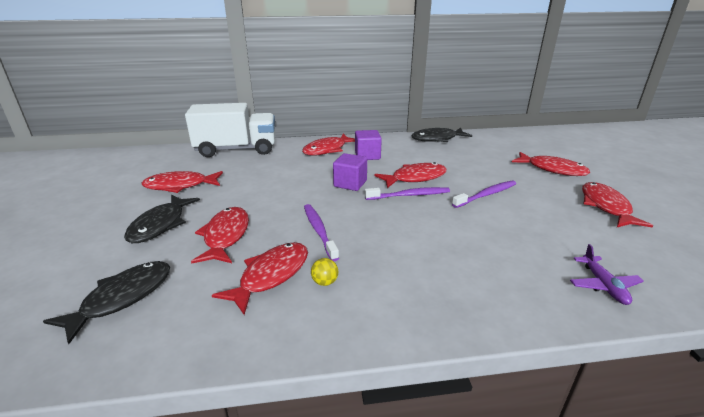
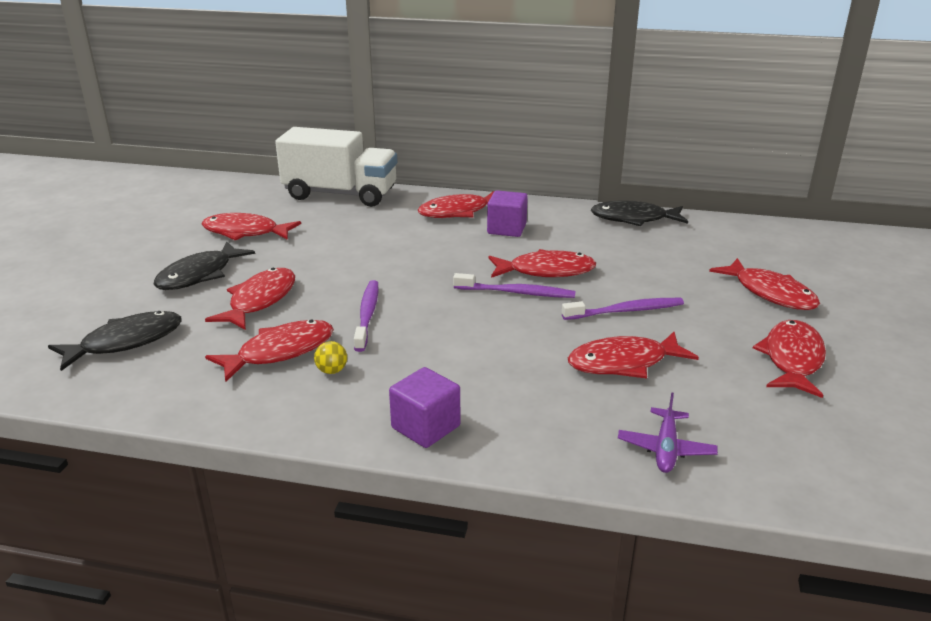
camera: 20 degrees right, 0 degrees up
purple cube [333,153,367,191] -> purple cube moved to [389,367,460,448]
none -> red fish [568,332,699,379]

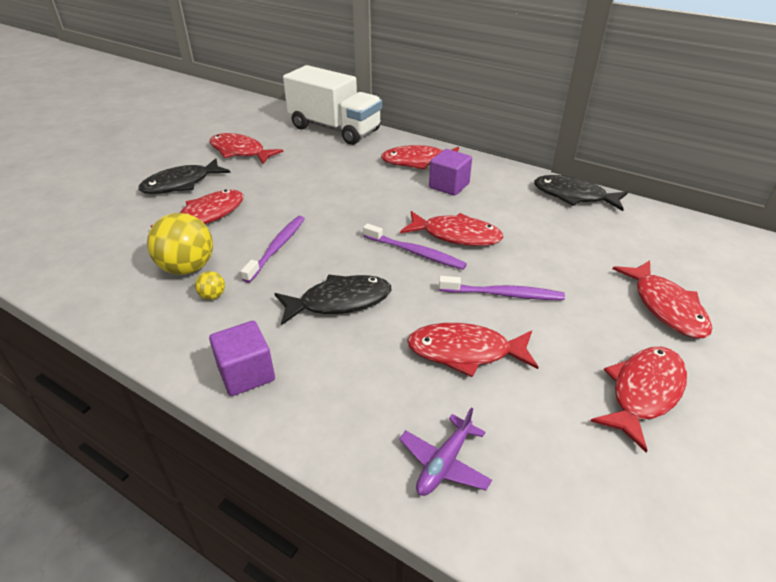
camera: 20 degrees right, 10 degrees up
black fish [48,311,182,371] -> black fish moved to [275,275,391,325]
red fish [205,320,334,382] -> yellow ball [147,213,213,275]

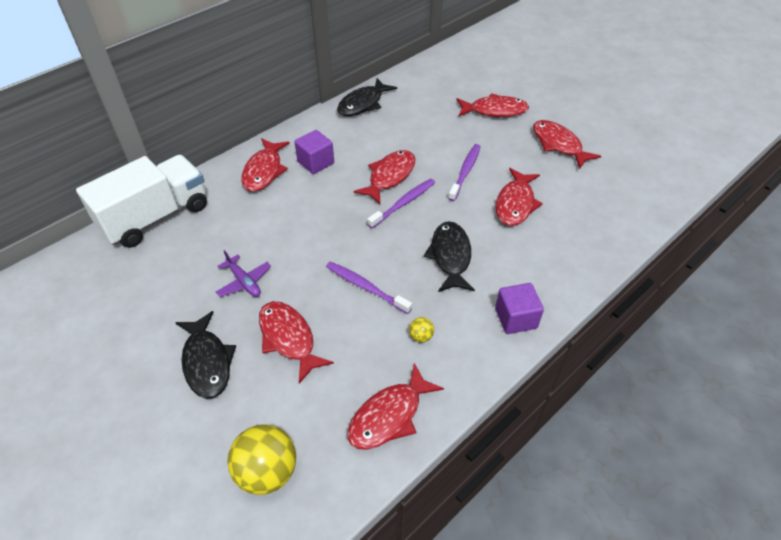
camera: 75 degrees left, 10 degrees up
yellow ball [147,213,213,275] -> yellow ball moved to [228,424,296,495]
red fish [210,133,283,164] -> red fish moved to [348,363,444,450]
purple plane [399,407,492,496] -> purple plane moved to [216,250,271,297]

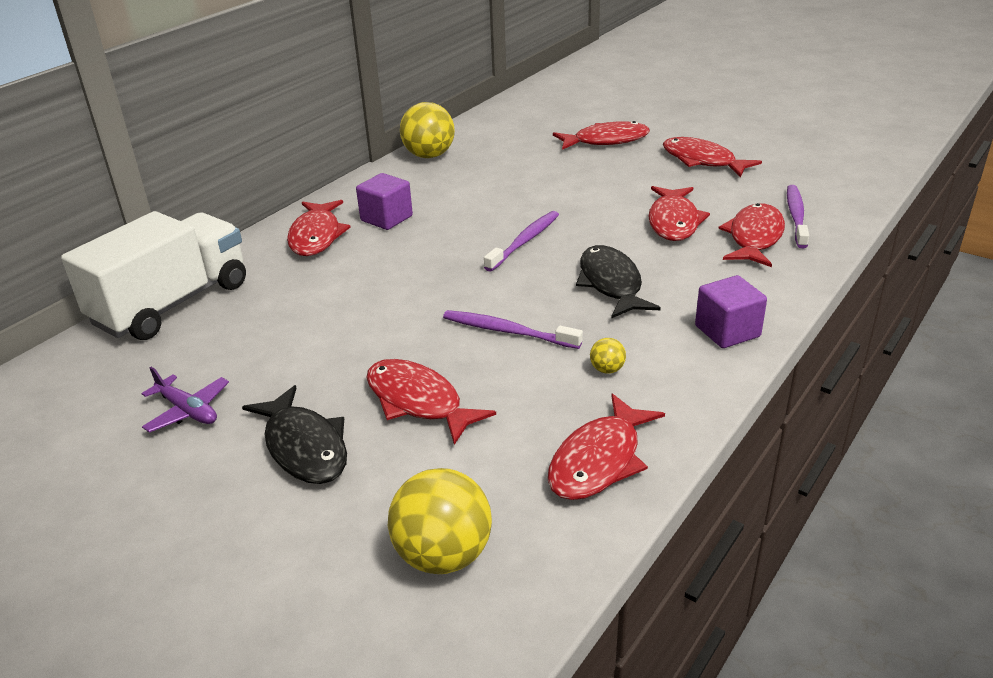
camera: 10 degrees left, 15 degrees down
purple plane [216,250,271,297] -> purple plane moved to [142,367,229,433]
black fish [337,78,397,116] -> yellow ball [400,102,455,158]
red fish [354,150,415,204] -> red fish moved to [718,203,785,267]
purple toothbrush [448,144,481,201] -> purple toothbrush moved to [787,185,809,248]

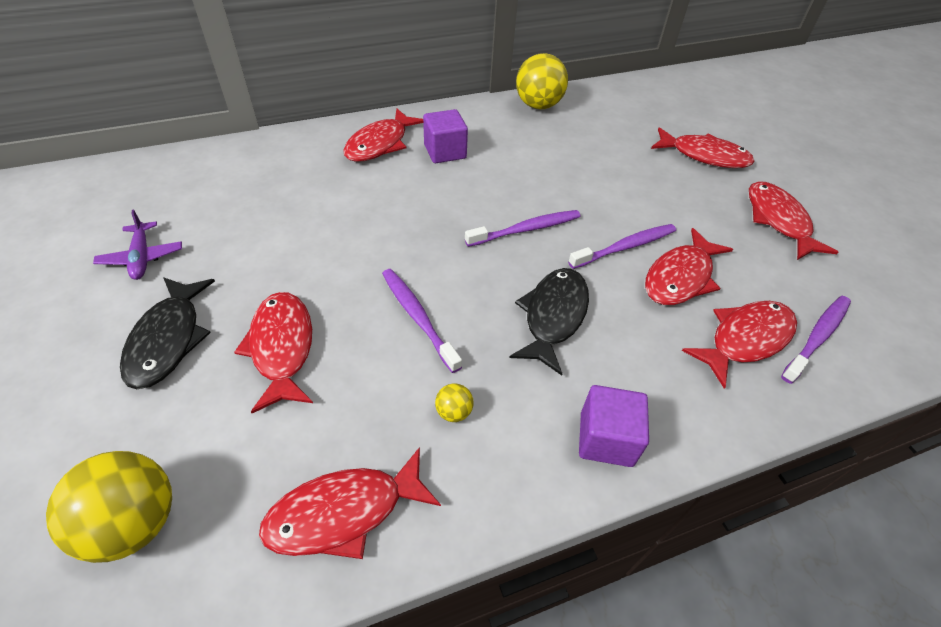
camera: 30 degrees right, 15 degrees up
white truck [61,211,246,340] -> none
none -> purple toothbrush [568,224,676,269]

